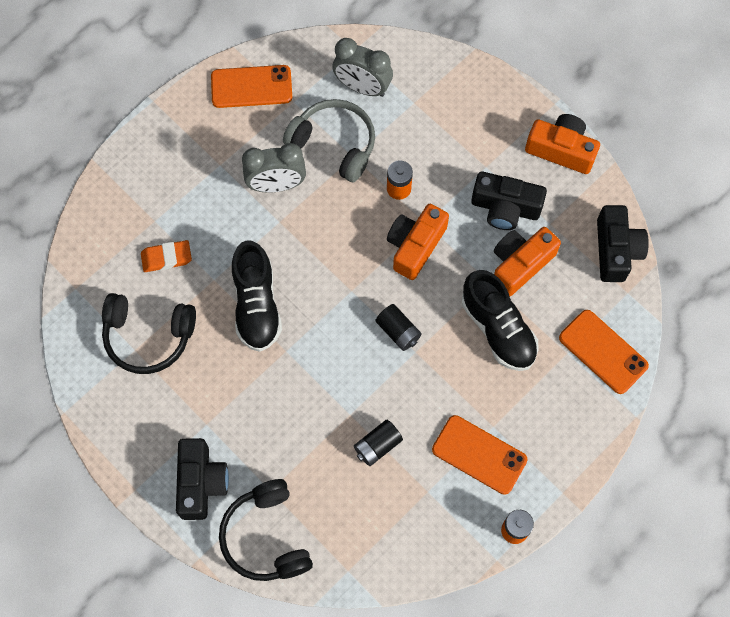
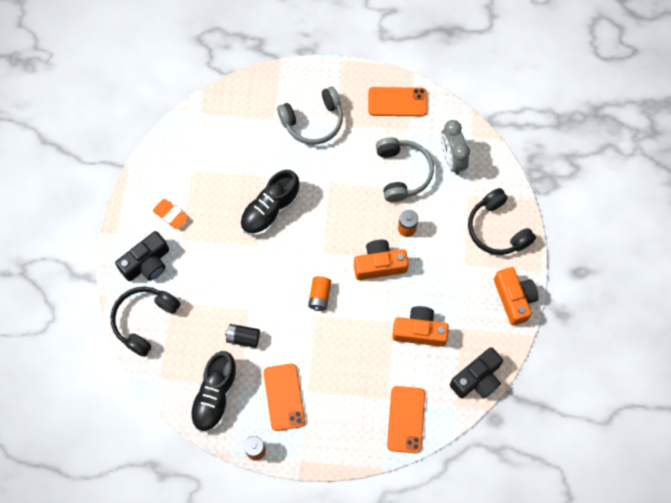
camera: 50 degrees right, 0 degrees up
black headphones [102,293,196,374] -> black headphones moved to [468,188,536,255]
orange eraser [141,240,192,272] -> orange eraser moved to [153,199,189,229]
orange phone [211,65,292,108] -> orange phone turned 45 degrees counterclockwise [368,87,427,116]
grey clock [242,143,306,193] -> none
black battery [375,304,422,351] -> orange battery [308,276,331,311]
black shoe [462,270,538,371] -> black shoe moved to [189,351,238,432]
black camera [471,171,547,230] -> none
none -> grey headphones [277,87,343,145]

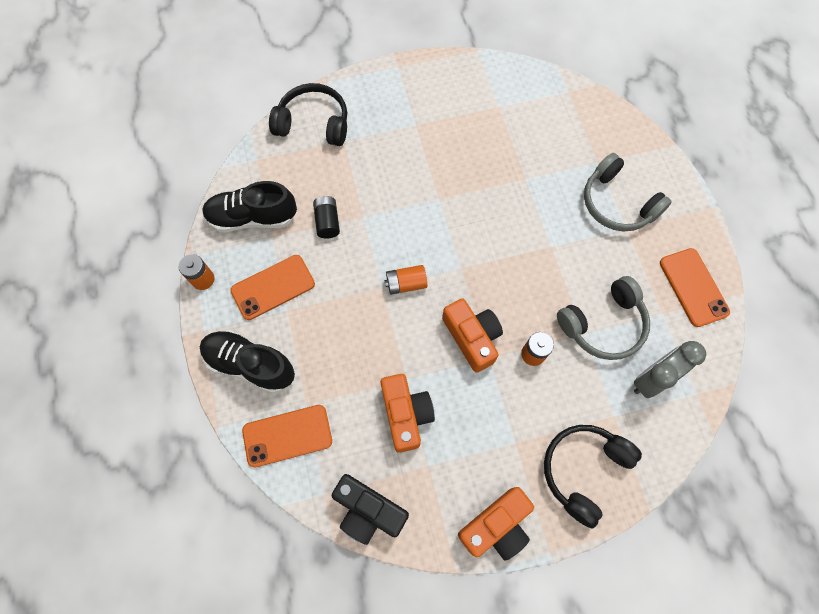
camera: 70 degrees right, 0 degrees up
black camera [115,231,169,281] -> none
orange eraser [153,199,189,229] -> none
black shoe [240,170,300,236] -> black shoe moved to [200,330,295,393]

